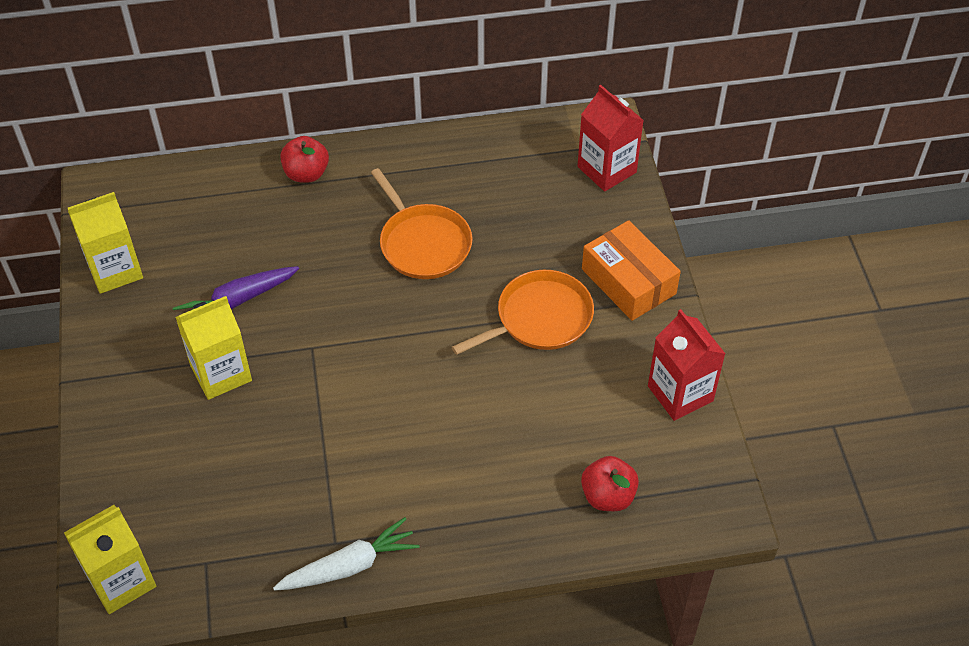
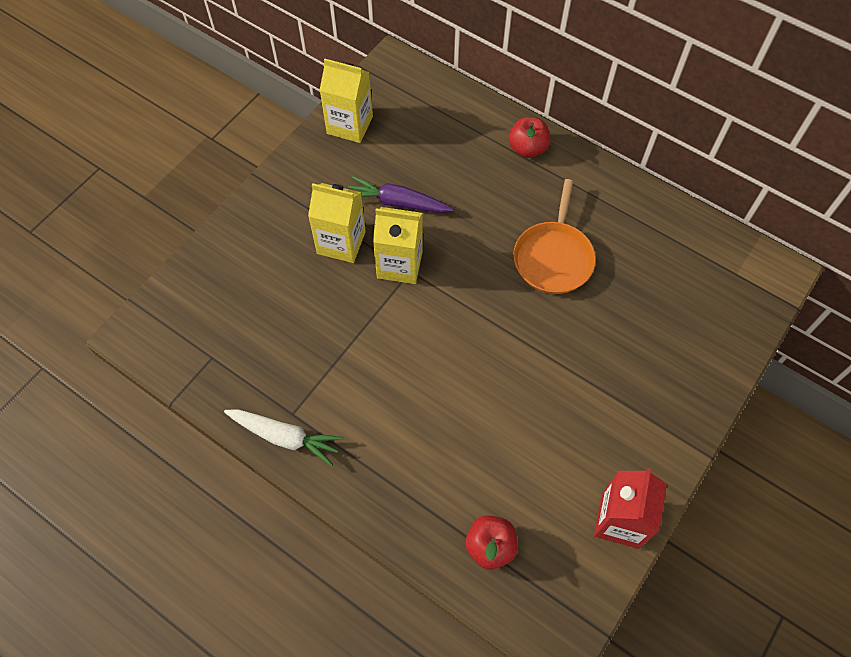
camera: 45 degrees right, 10 degrees up
yellow carton [64,505,156,614] -> yellow carton moved to [373,207,423,284]
orange pan [452,270,594,355] -> none
red carton [578,85,644,191] -> none
orange box [582,220,681,321] -> none

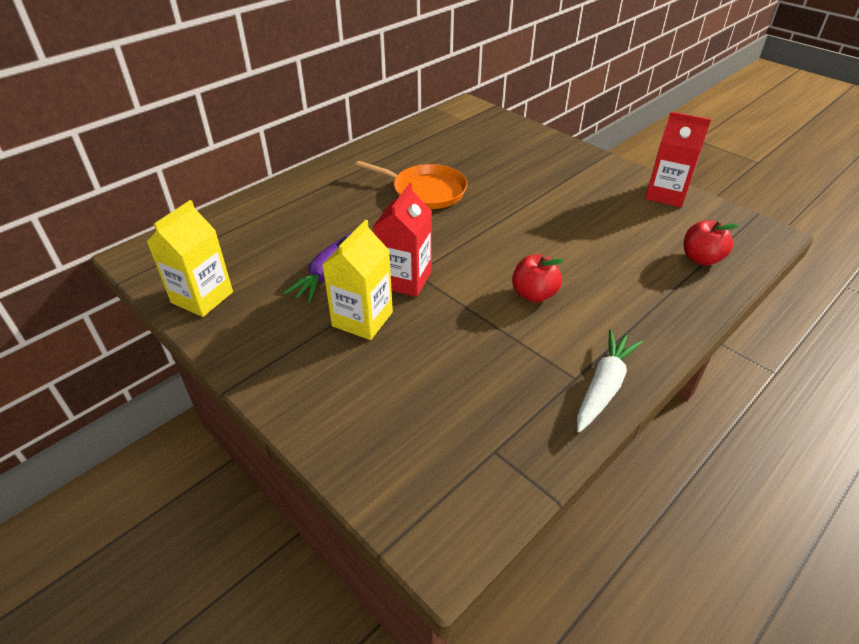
camera: 80 degrees left, 20 degrees down
yellow carton [373,207,423,284] -> red carton [373,183,432,297]
red apple [509,117,550,158] -> red apple moved to [512,255,564,302]

